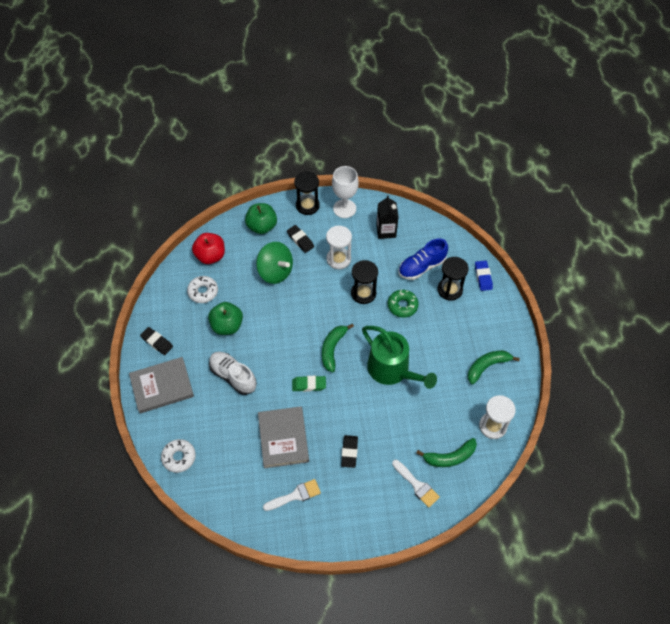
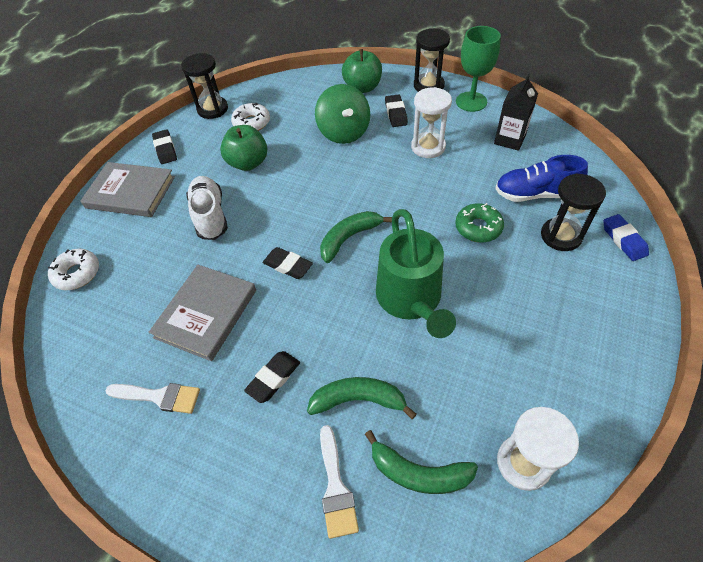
camera: 35 degrees right, 5 degrees down
red apple [192,233,225,264] -> none
green eraser [292,376,326,392] -> black eraser [263,247,313,279]
white goblet [332,166,359,218] -> green goblet [456,26,501,112]
black hourglass [351,260,378,304] -> black hourglass moved to [181,53,228,119]
green banana [468,350,520,384] -> green banana moved to [307,377,417,419]
blue eraser [475,261,493,291] -> blue eraser turned 45 degrees counterclockwise [603,214,649,261]

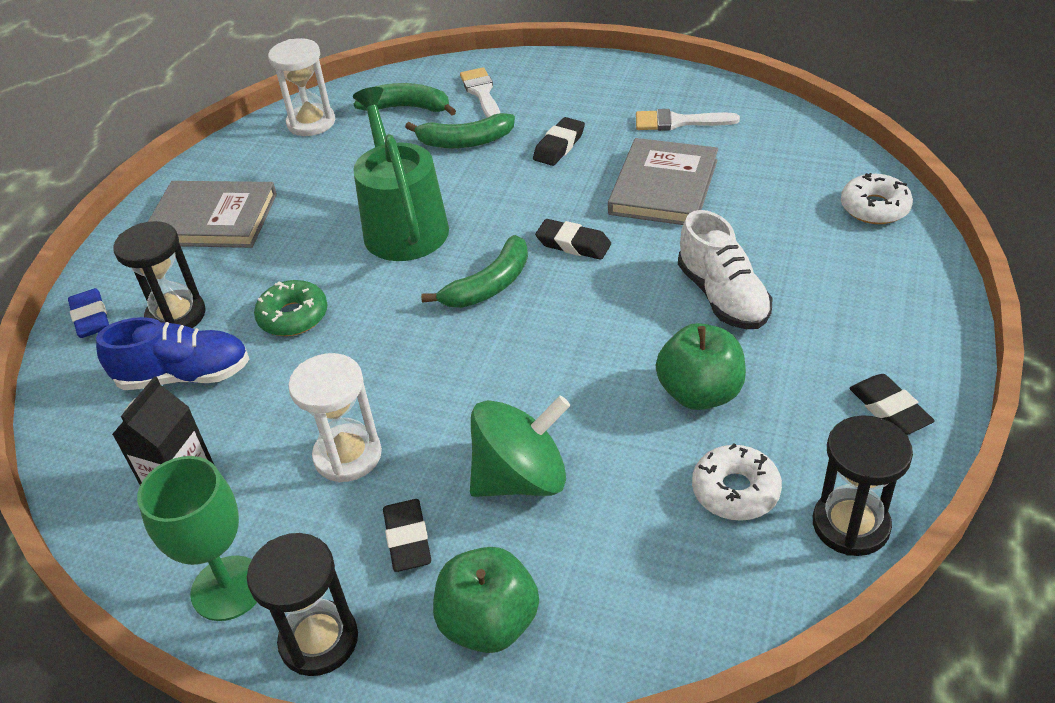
camera: 175 degrees right, 10 degrees down
grey book [80,162,175,217] -> grey book moved to [148,181,277,248]
green spinning top [315,84,370,144] -> green spinning top turned 90 degrees clockwise [470,396,570,497]

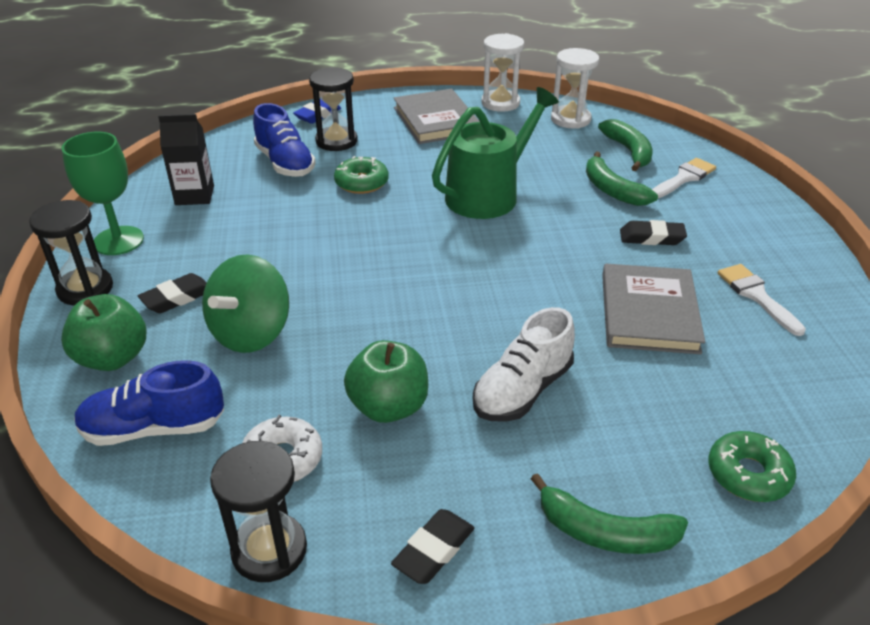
camera: 60 degrees right, 5 degrees down
white hourglass [288,353,382,482] -> white hourglass moved to [481,33,524,112]
green banana [421,235,528,308] -> green banana moved to [531,473,688,554]
green spinning top [470,396,570,497] -> green spinning top turned 75 degrees clockwise [202,254,289,353]
black eraser [535,219,611,260] -> none
grey book [608,138,718,225] -> grey book turned 75 degrees counterclockwise [602,264,705,354]
white donut [841,173,913,224] -> green donut [708,431,796,502]
none -> blue shoe [74,360,224,446]

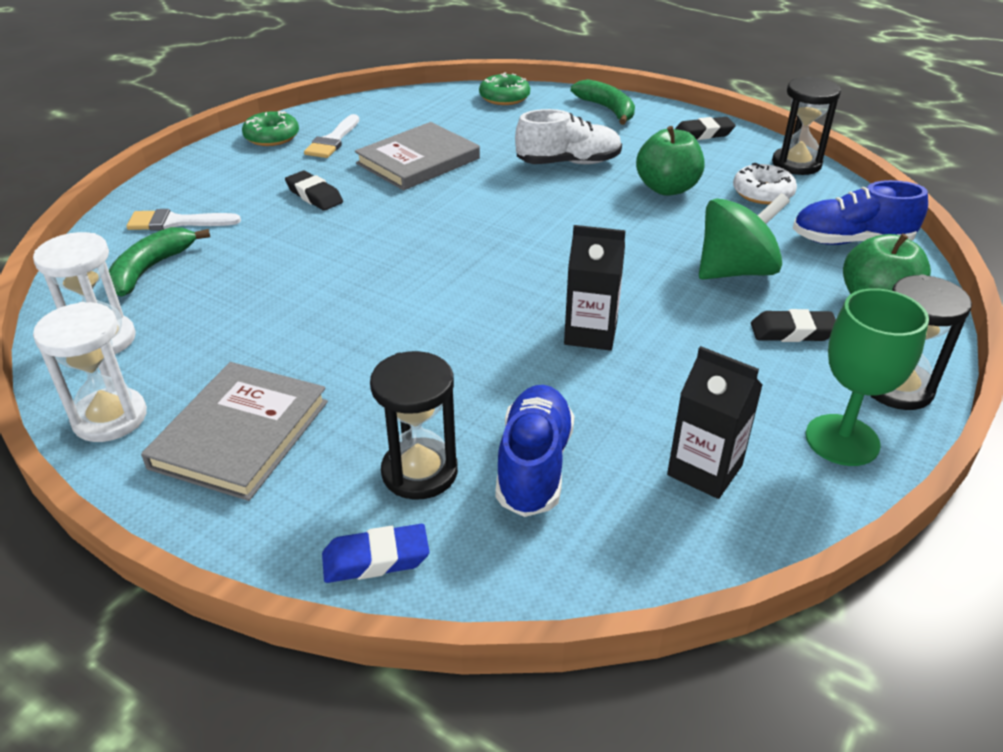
camera: 140 degrees left, 0 degrees up
blue shoe [74,360,224,446] -> blue shoe turned 150 degrees clockwise [793,180,928,245]
green donut [334,156,389,194] -> green donut moved to [242,111,299,146]
green watering can [432,87,559,219] -> none
green banana [586,152,658,206] -> none
none -> black carton [564,225,626,351]

